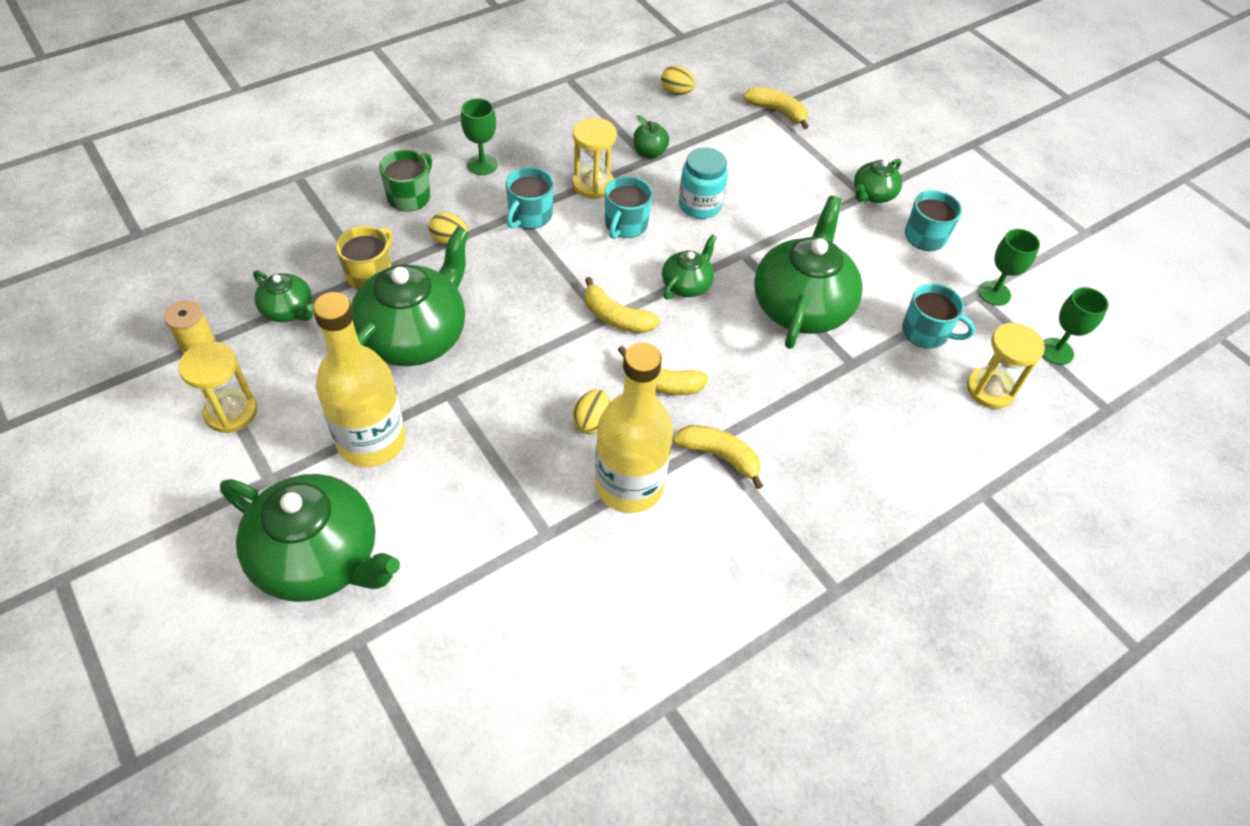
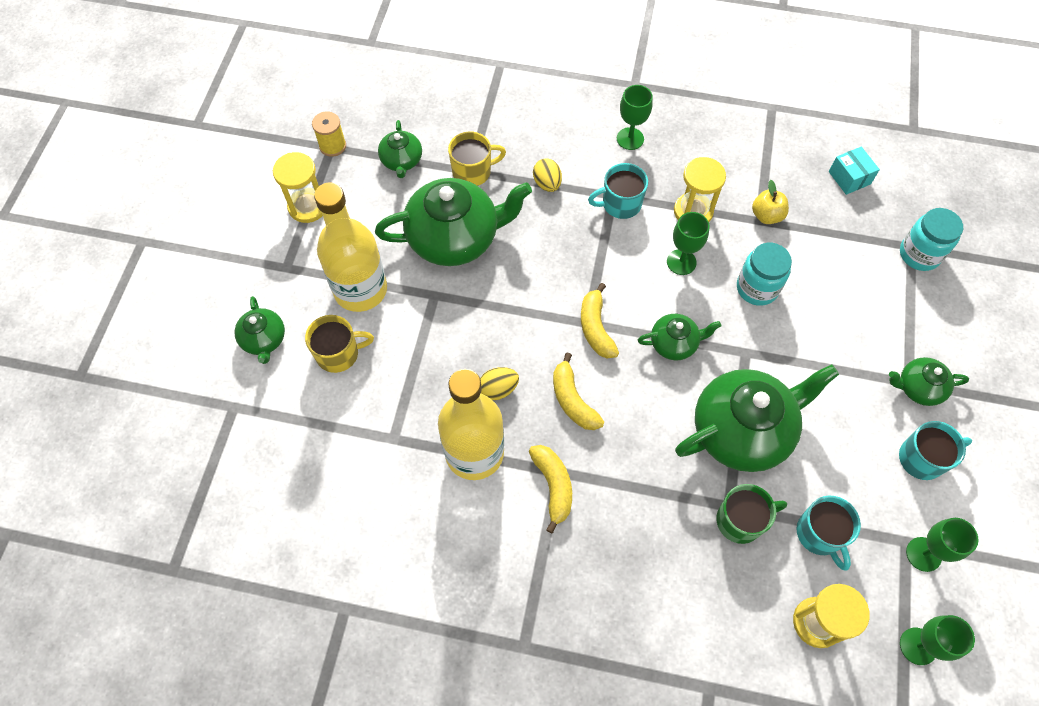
camera: 50 degrees right, 10 degrees up
green teapot [220,474,400,602] -> green teapot [235,296,285,364], size x0.50
green mug [379,150,432,212] -> green mug moved to [716,484,787,544]
turquoise mug [605,176,653,239] -> green goblet [667,212,709,275]
green apple [633,115,669,159] -> yellow apple [752,180,789,224]
yellow egg [661,66,696,95] -> turquoise box [829,147,880,195]
yellow banana [743,87,809,129] -> turquoise jar [900,208,963,271]
none -> yellow mug [305,315,374,373]

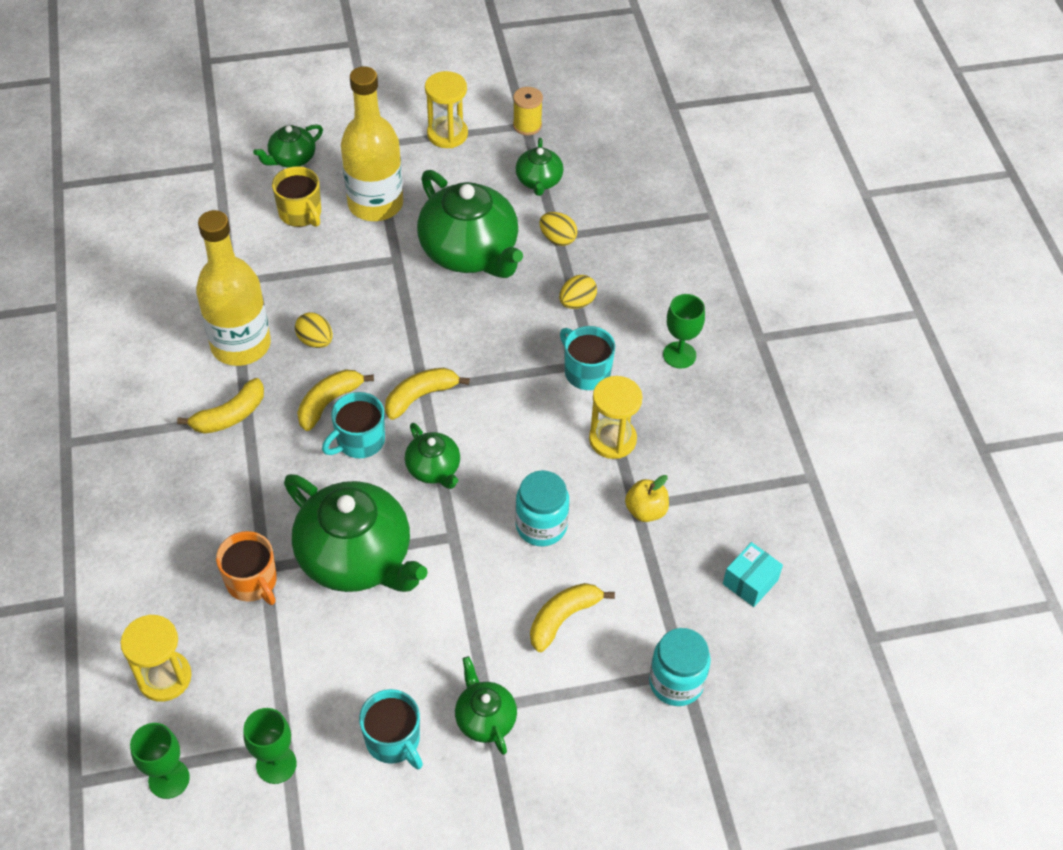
camera: 65 degrees right, 10 degrees down
green teapot [378,120,422,178] -> green teapot turned 60 degrees counterclockwise [516,138,564,196]
yellow mug [448,131,506,186] -> yellow egg [539,212,578,246]
green goblet [667,212,709,275] -> none
green mug [716,484,787,544] -> orange mug [216,531,277,605]
turquoise mug [796,496,861,571] -> turquoise mug moved to [322,392,385,458]
none -> yellow banana [530,583,615,652]

